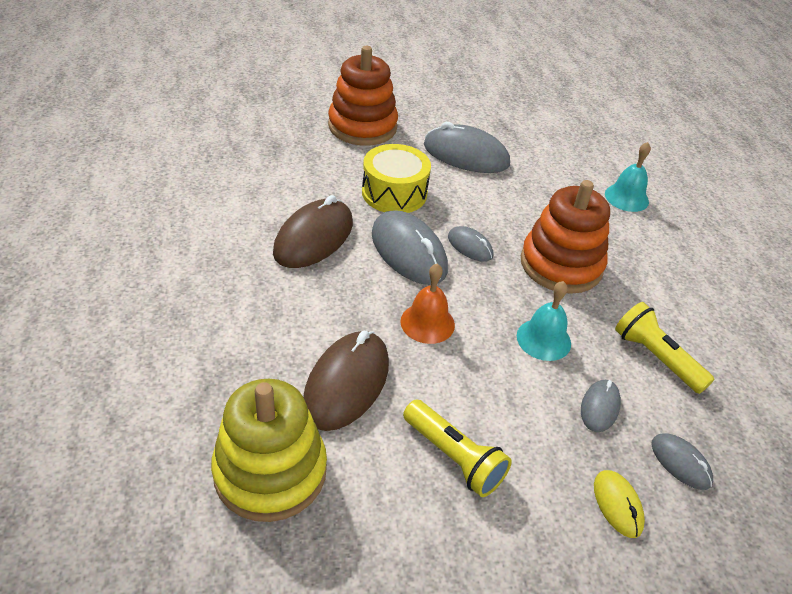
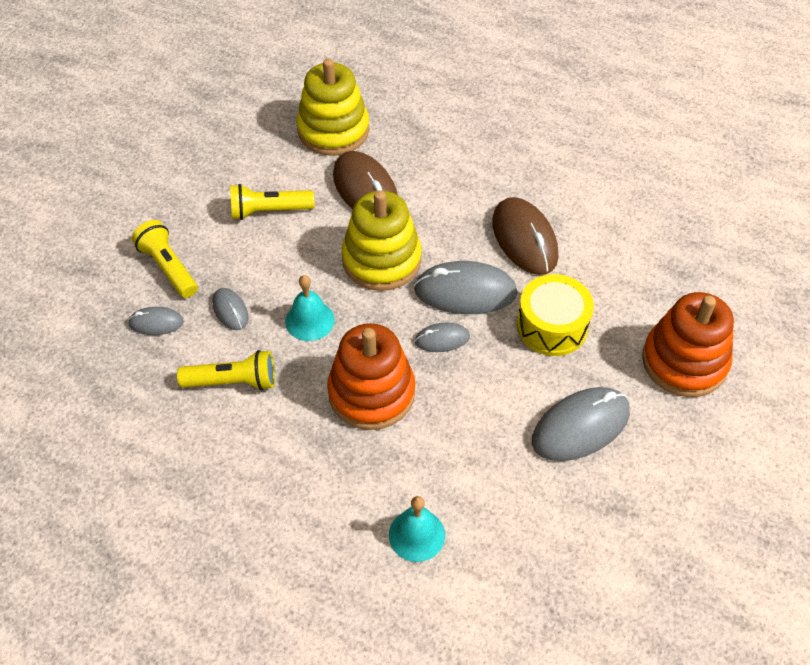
camera: 130 degrees right, 10 degrees up
orange bell [400,263,455,344] -> yellow stacking toy [342,191,422,291]
yellow mouse [594,470,645,538] -> yellow flashlight [132,220,198,298]

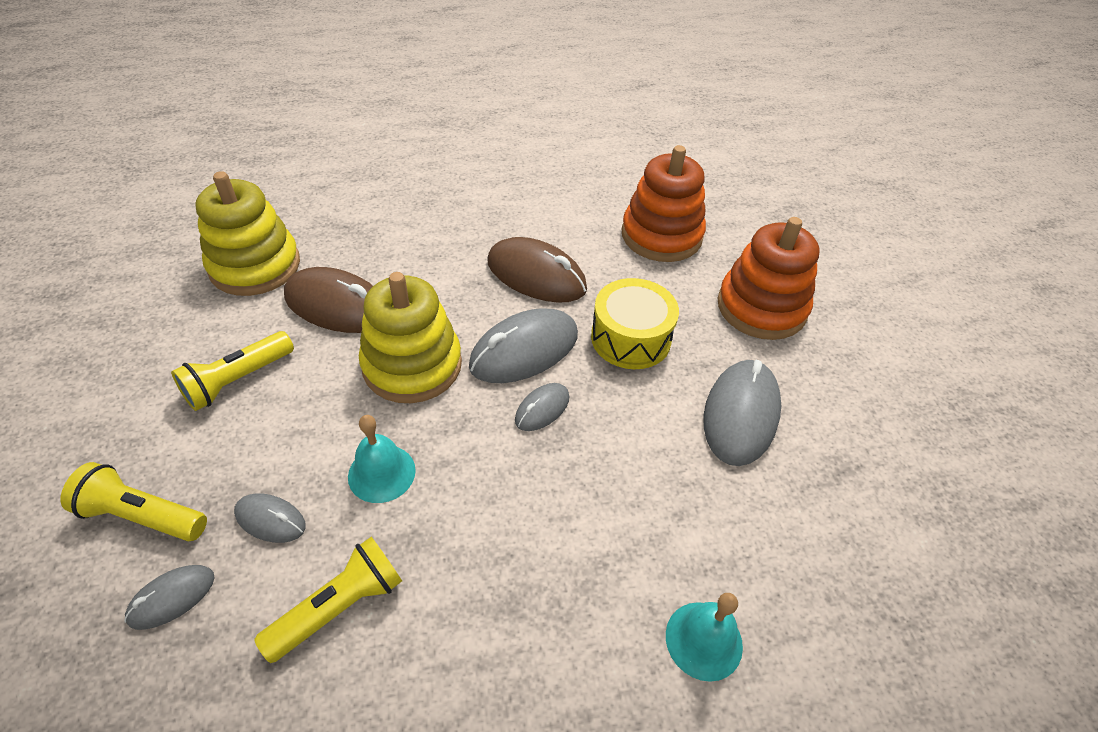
camera: 40 degrees left, 5 degrees down
orange stacking toy [327,323,415,430] -> orange stacking toy moved to [622,145,706,262]

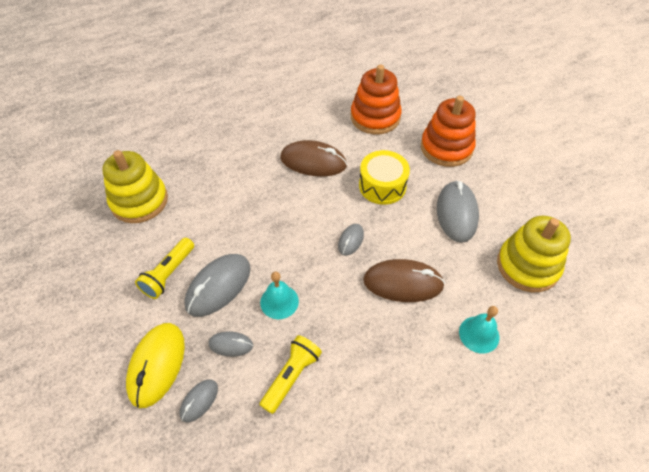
camera: 15 degrees left, 5 degrees up
yellow flashlight [60,462,207,541] -> yellow mouse [126,323,185,408]
brown mouse [284,267,373,333] -> brown mouse moved to [363,259,445,302]
yellow stacking toy [359,272,462,403] -> yellow stacking toy moved to [497,216,571,292]
grey mouse [469,308,578,383] -> grey mouse moved to [185,254,250,317]

